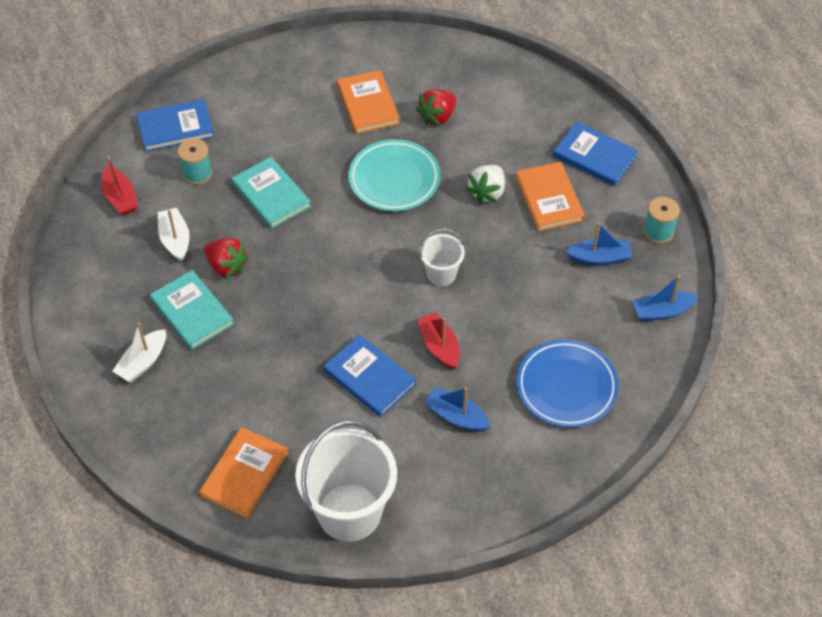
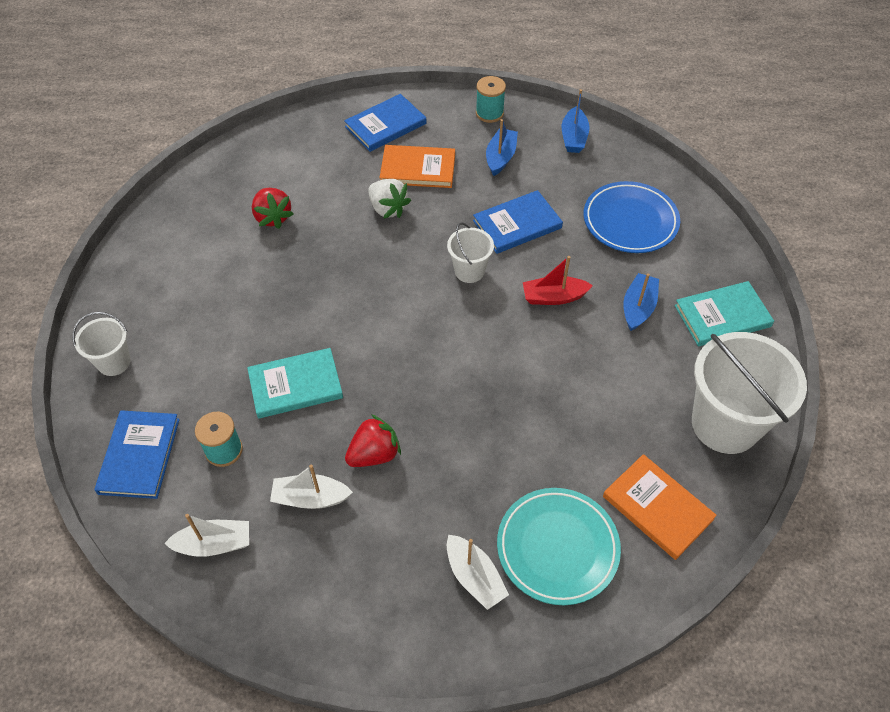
camera: 70 degrees left, 0 degrees up
red boat [102,156,138,216] -> white boat [164,514,249,557]
turquoise book [150,270,234,350] -> turquoise book moved to [674,281,774,346]
blue book [324,334,417,417] -> blue book moved to [473,190,563,254]
orange book [337,70,400,134] -> none
turquoise plate [348,139,440,211] -> turquoise plate moved to [497,488,621,605]
blue boat [425,387,491,431] -> blue boat turned 150 degrees clockwise [623,273,659,331]
none -> white bucket [72,312,131,376]

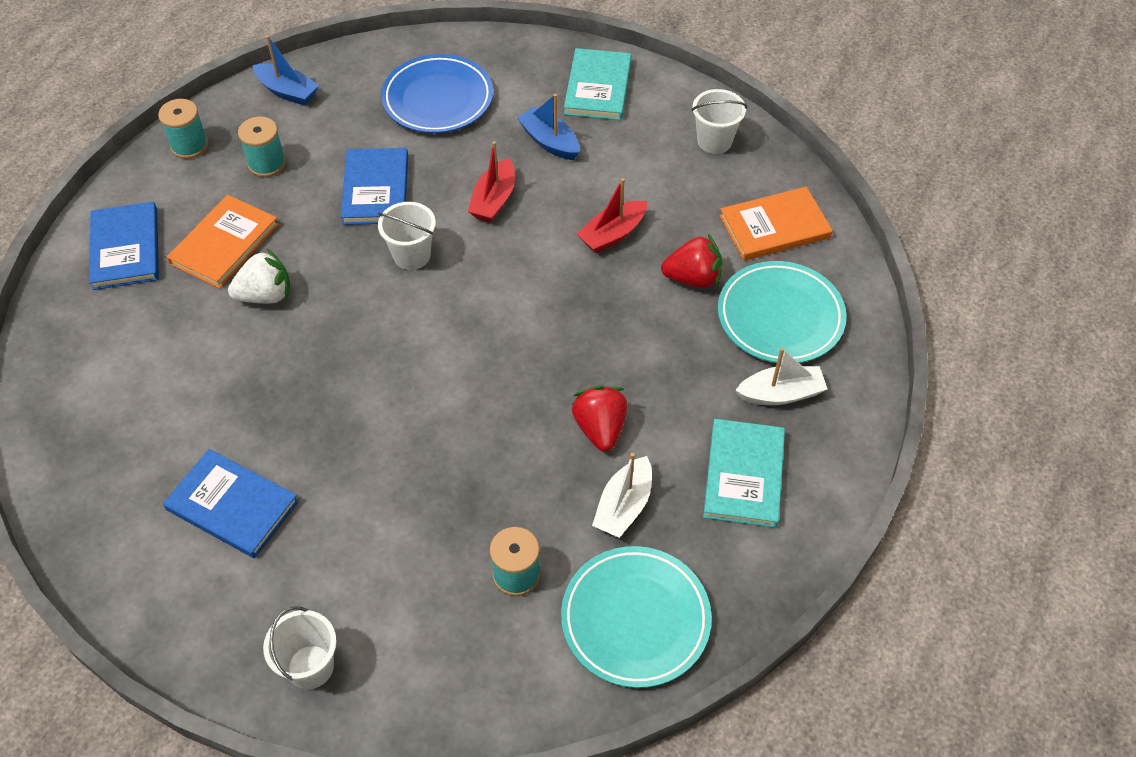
camera: 65 degrees left, 0 degrees up
blue book [94,410,180,499] -> blue book moved to [163,449,299,558]
white boat [164,514,249,557] -> turquoise plate [561,546,712,688]
turquoise book [247,348,343,419] -> turquoise book moved to [703,419,785,528]
red strawberry [252,188,293,229] -> red strawberry moved to [661,234,722,288]
blue boat [486,119,518,176] -> turquoise spool [238,116,286,177]
white bucket [692,332,807,454] -> white bucket [691,89,747,154], size x0.50
none -> red boat [577,178,647,253]

